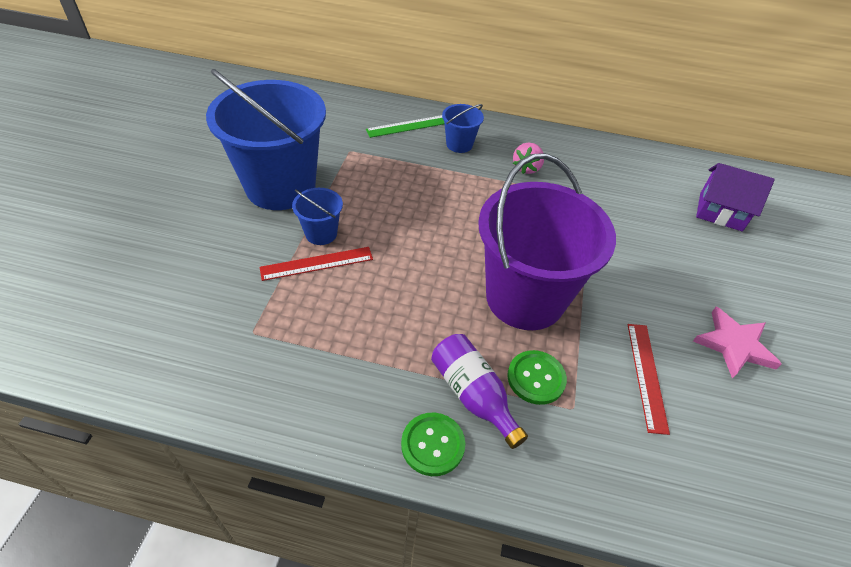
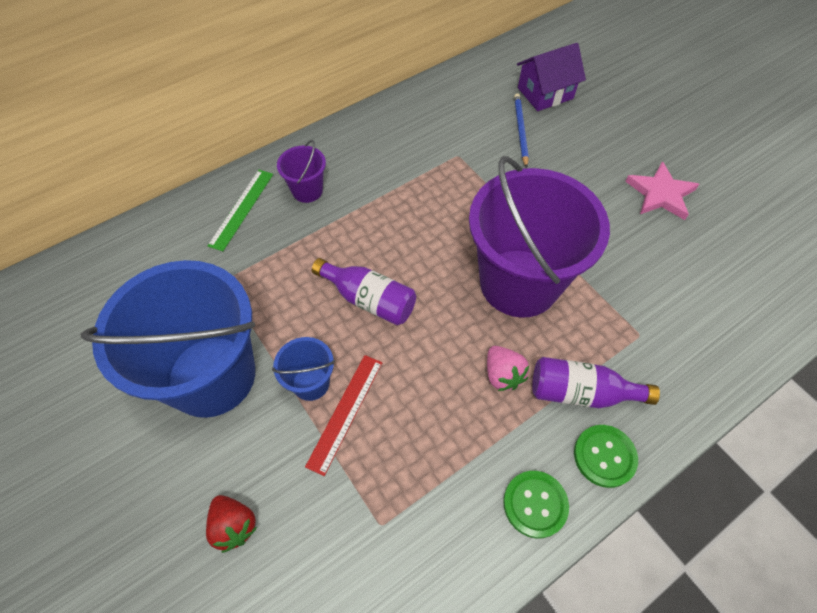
camera: 45 degrees left, 10 degrees up
blue bucket [442,104,484,153] -> purple bucket [277,140,326,203]
green button [507,350,567,405] -> green button moved to [503,471,569,538]
pink strawberry [513,143,544,174] -> pink strawberry moved to [487,346,529,391]
red ruler [628,324,670,435] -> none
none -> red strawberry [206,495,257,553]
none -> purple bottle [312,258,416,325]
none -> blue pencil [514,93,529,168]

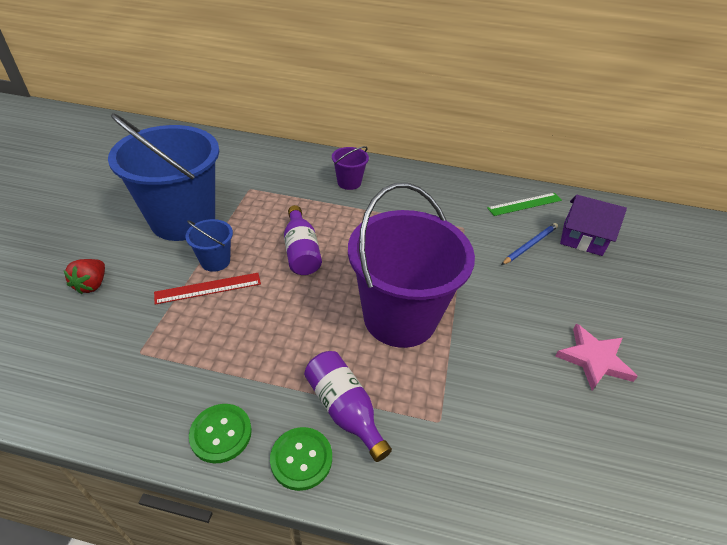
camera: 45 degrees right, 15 degrees down
green ruler [208,170,273,251] -> green ruler moved to [487,193,562,216]
pink strawberry [487,346,529,391] -> none

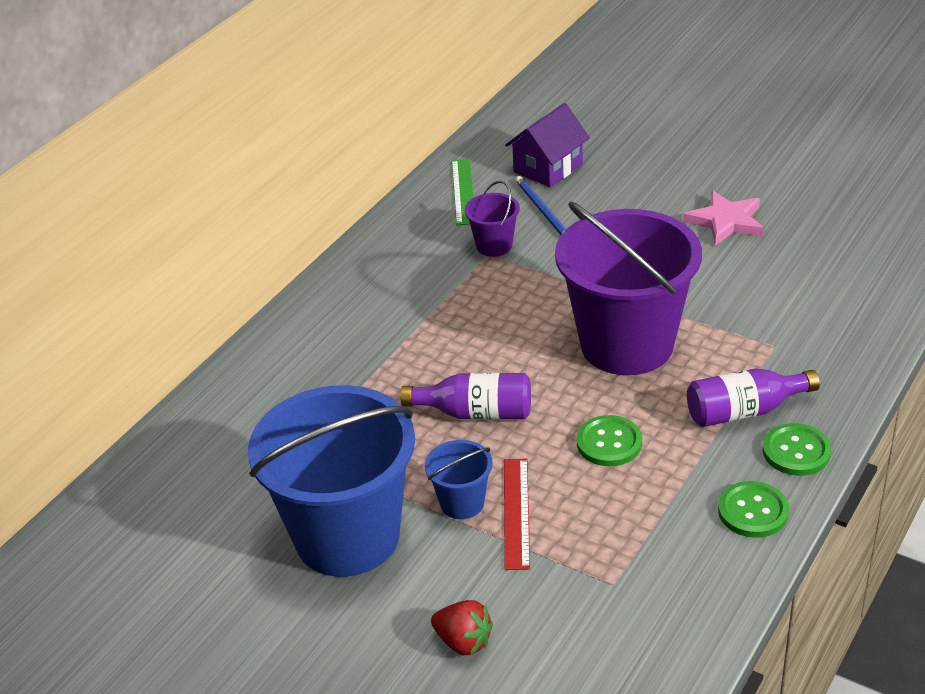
camera: 65 degrees left, 5 degrees down
purple bucket [332,146,369,190] -> purple bucket moved to [465,181,520,257]
none -> green button [576,415,642,466]

